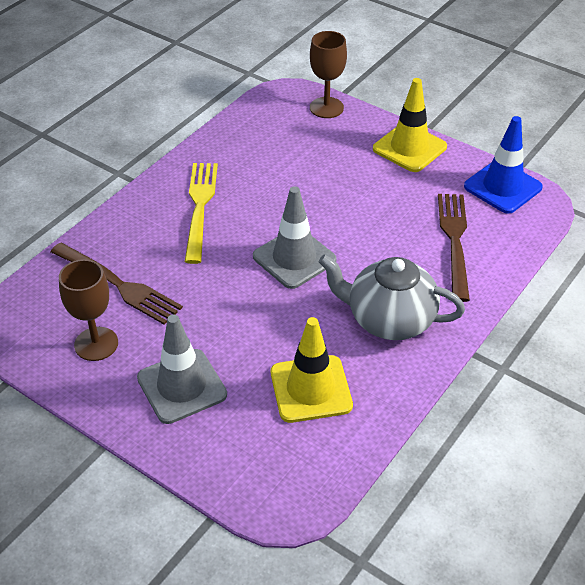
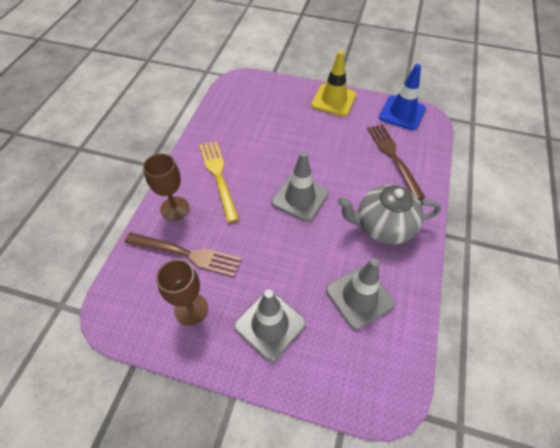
camera: 20 degrees left, 10 degrees up
yellow traffic cone [271,317,353,423] -> grey traffic cone [326,258,395,330]
brown goblet [310,31,347,118] -> brown goblet moved to [143,153,189,221]

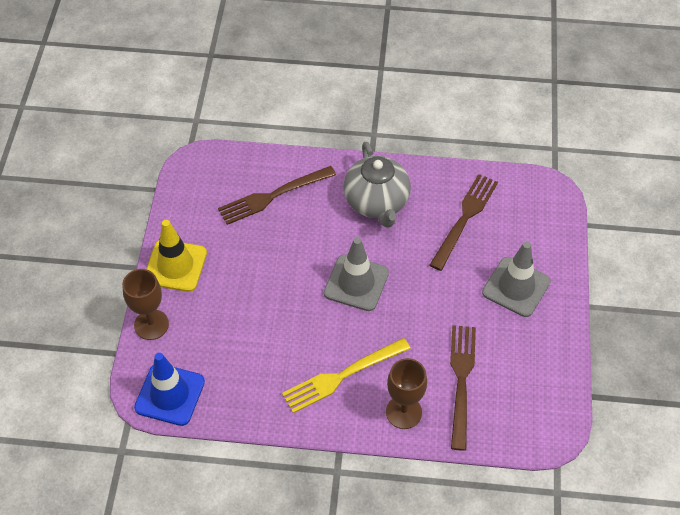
camera: 100 degrees left, 0 degrees up
brown goblet [156,259,208,326] -> brown goblet moved to [122,269,169,340]
grey traffic cone [326,258,395,330] -> brown fork [430,174,498,271]
blue traffic cone [379,64,426,130] -> blue traffic cone moved to [134,353,205,426]

